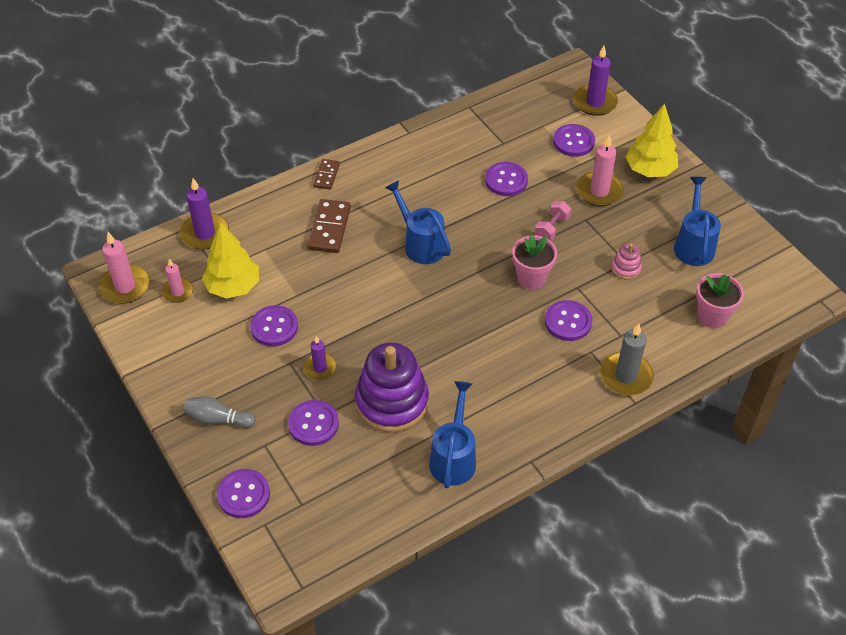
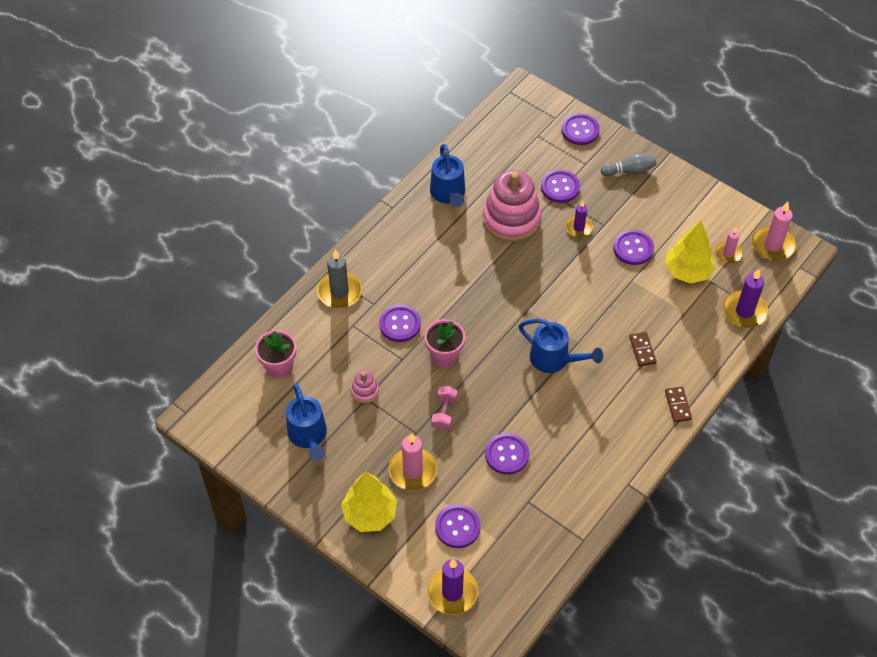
camera: 160 degrees right, 5 degrees up
brown domino [307,199,351,253] -> brown domino [629,332,657,366], size x0.60
purple stacking toy [355,343,429,432] -> pink stacking toy [483,170,542,242]

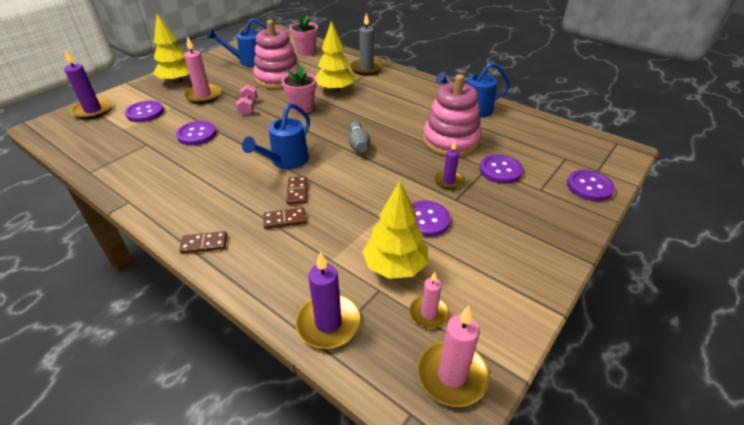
camera: 90 degrees right, 15 degrees down
pink stacking toy [351,371,379,403] -> pink stacking toy [253,20,300,89], size x2.27
purple button [379,305,421,342] -> yellow tree [316,21,355,93]
pink dumbbell [431,386,458,430] -> pink dumbbell turned 75 degrees clockwise [236,85,257,116]
grey bowling pin [601,153,656,176] -> grey bowling pin moved to [349,121,370,152]
none -> brown domino [286,176,307,205]

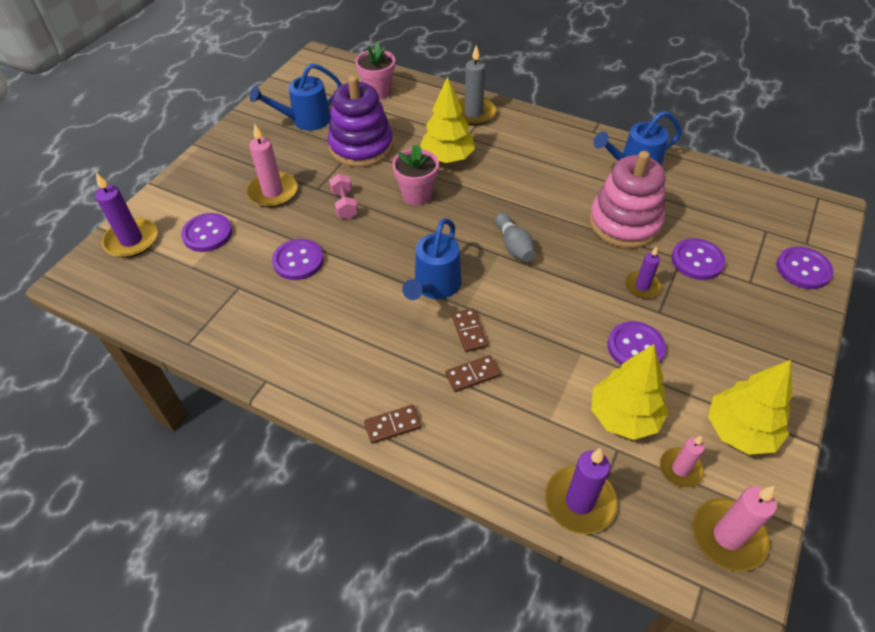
camera: 10 degrees left, 10 degrees up
yellow tree [153,14,189,84] -> yellow tree moved to [708,360,793,455]
pink stacking toy [253,20,300,89] -> purple stacking toy [328,75,393,167]

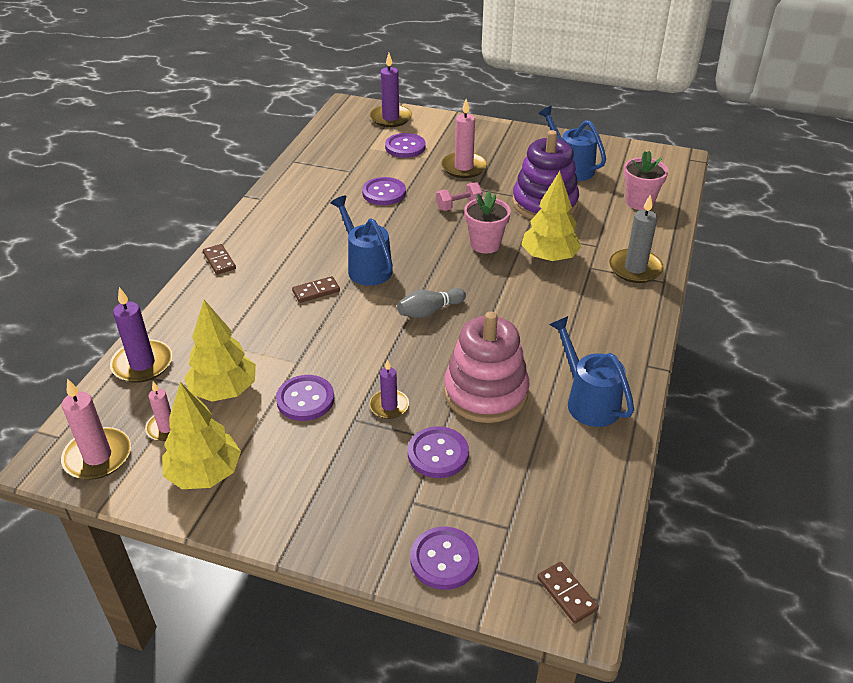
camera: 80 degrees right, 10 degrees down
blue watering can [402,218,462,300] -> blue watering can turned 45 degrees clockwise [330,195,393,286]
brown domino [445,355,500,392] -> brown domino moved to [537,562,599,624]

